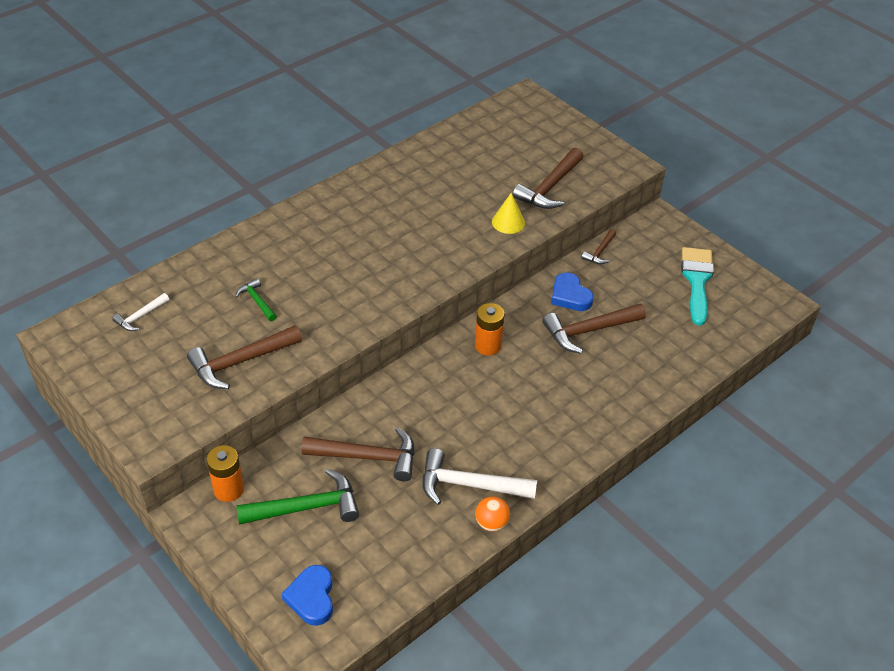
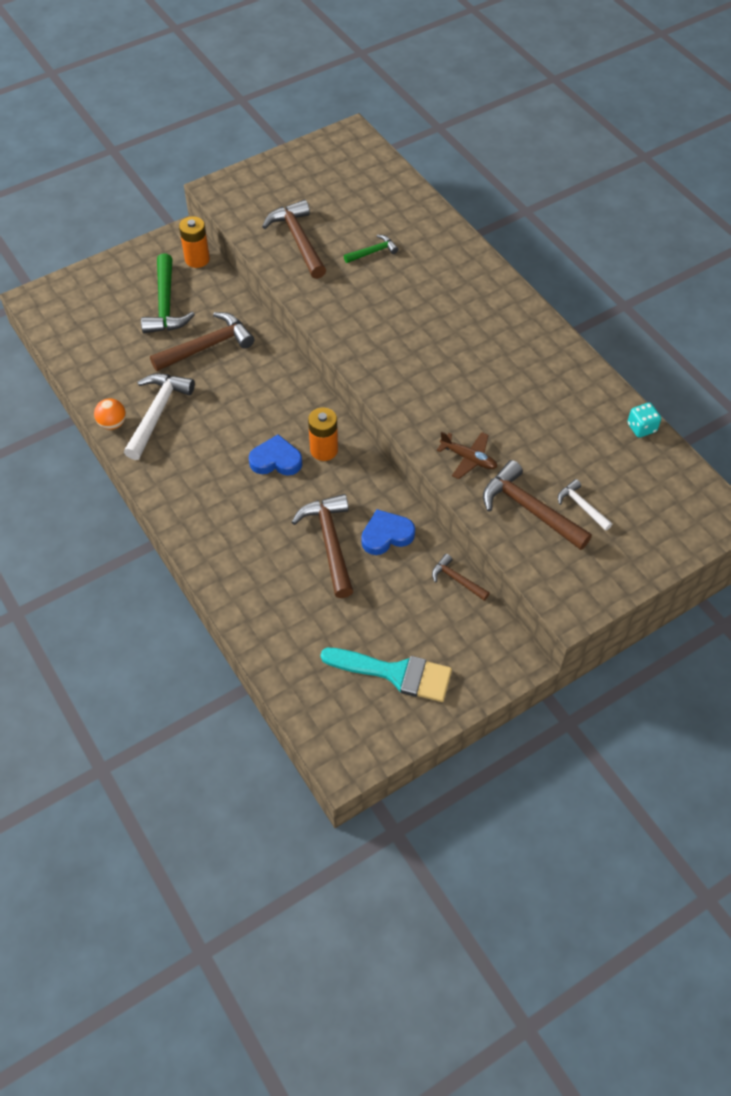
camera: 100 degrees right, 10 degrees up
white hammer [112,293,169,331] -> white hammer moved to [558,479,612,531]
blue heart [282,565,333,626] -> blue heart moved to [249,434,302,476]
brown hammer [301,427,415,482] -> brown hammer turned 135 degrees counterclockwise [150,312,254,371]
yellow cone [492,193,525,234] -> brown plane [437,432,497,479]
none -> turquoise dice [627,403,661,438]

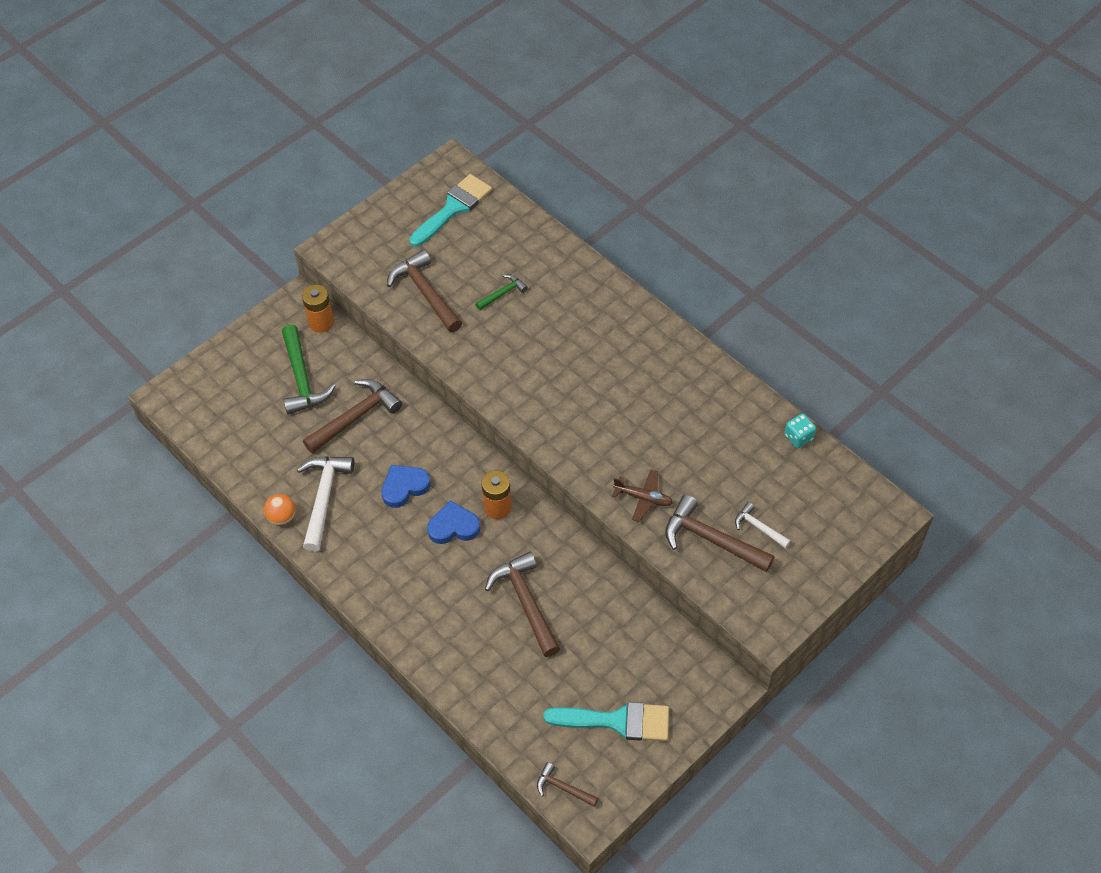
camera: 10 degrees left, 0 degrees up
blue heart [361,509,415,555] -> blue heart moved to [381,465,431,508]
brown hammer [432,554,490,601] -> brown hammer moved to [537,762,598,807]
none -> turquoise brush [409,174,492,247]

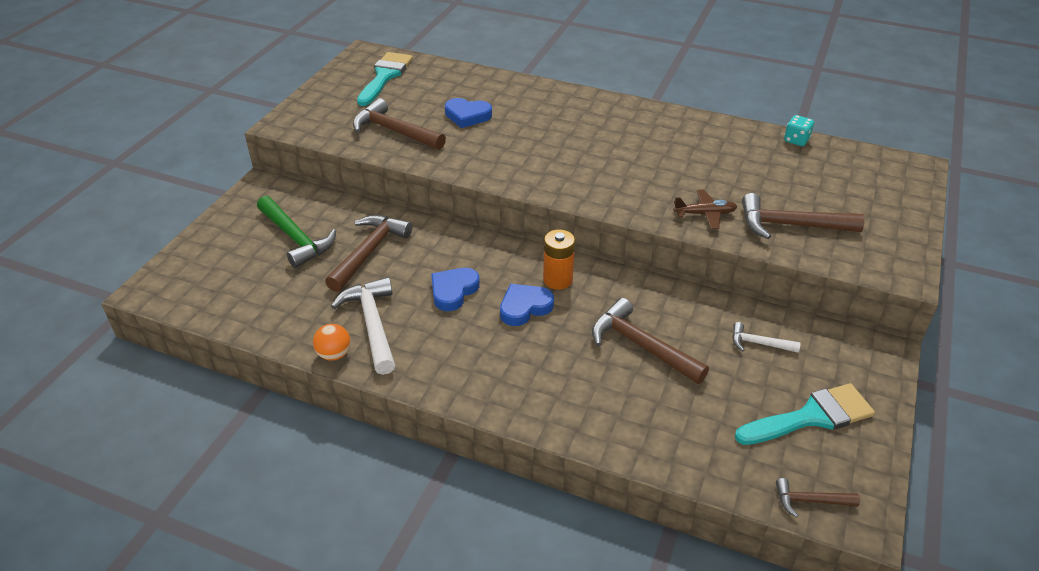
camera: 25 degrees left, 15 degrees down
orange battery [302,285,334,333] -> none
green hammer [475,274,528,310] -> blue heart [445,98,492,128]
white hammer [735,502,791,548] -> white hammer moved to [732,322,801,353]

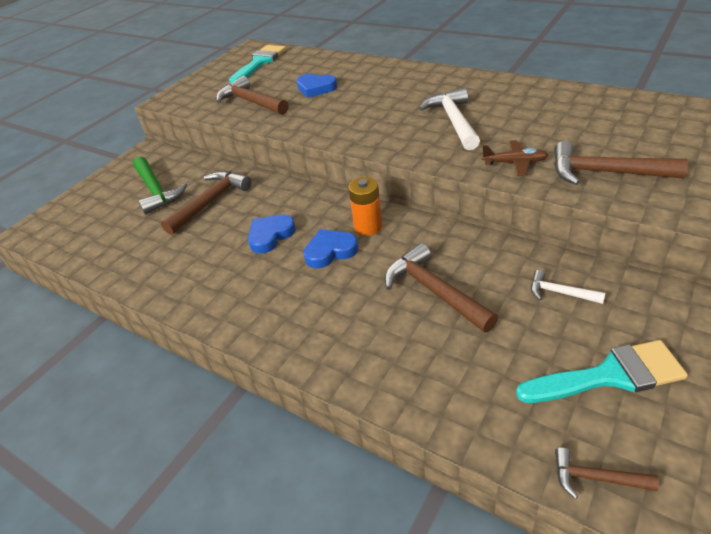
camera: 15 degrees right, 0 degrees up
orange ball [313,324,351,361] -> none
white hammer [331,277,395,375] -> white hammer moved to [419,88,480,150]
turquoise dice [784,115,814,146] -> none

